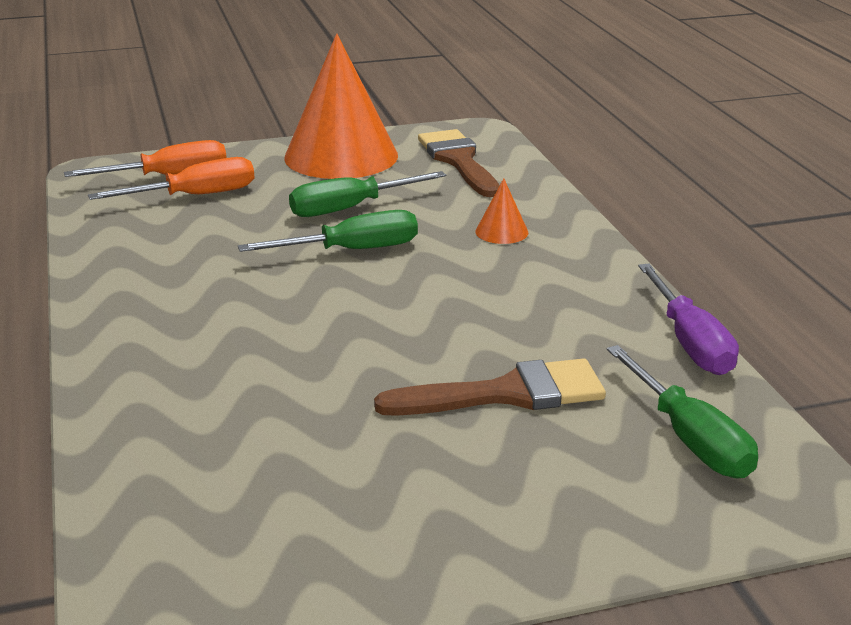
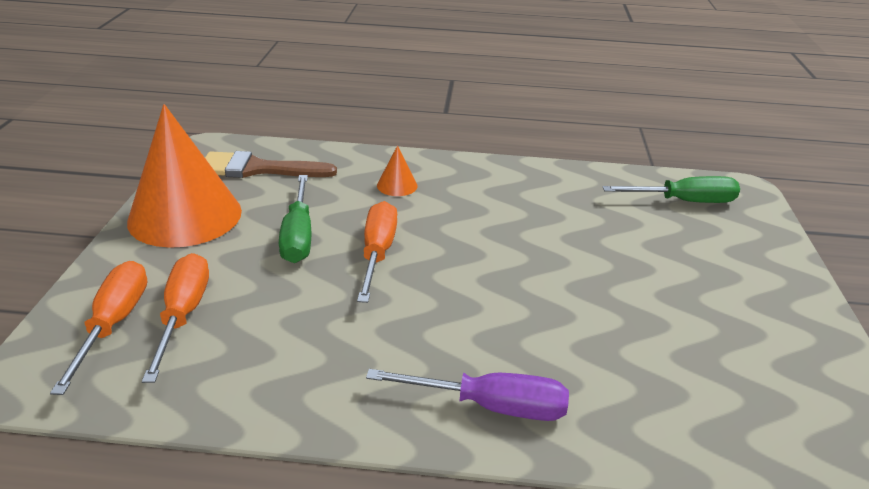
camera: 70 degrees left, 5 degrees up
green screwdriver [238,210,418,252] -> orange screwdriver [357,201,397,303]
brown brush [374,358,606,416] -> none
purple screwdriver [638,264,739,375] -> purple screwdriver moved to [366,369,569,421]

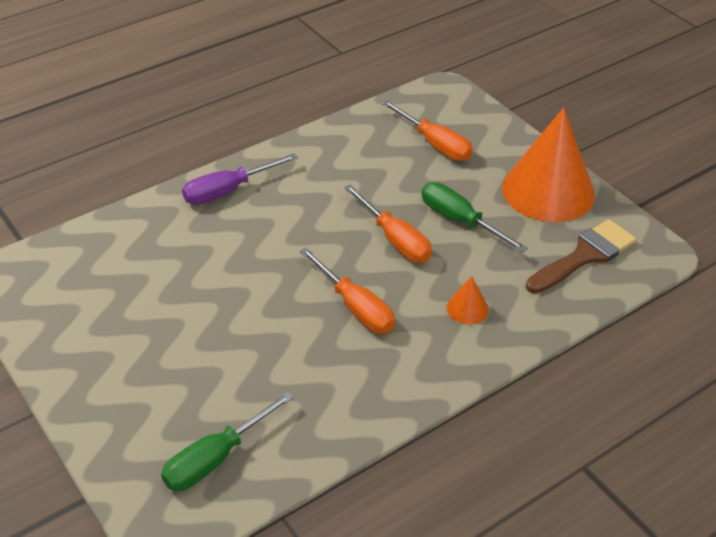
camera: 140 degrees right, 10 degrees up
orange screwdriver [50,261,147,395] -> orange screwdriver moved to [299,247,395,334]

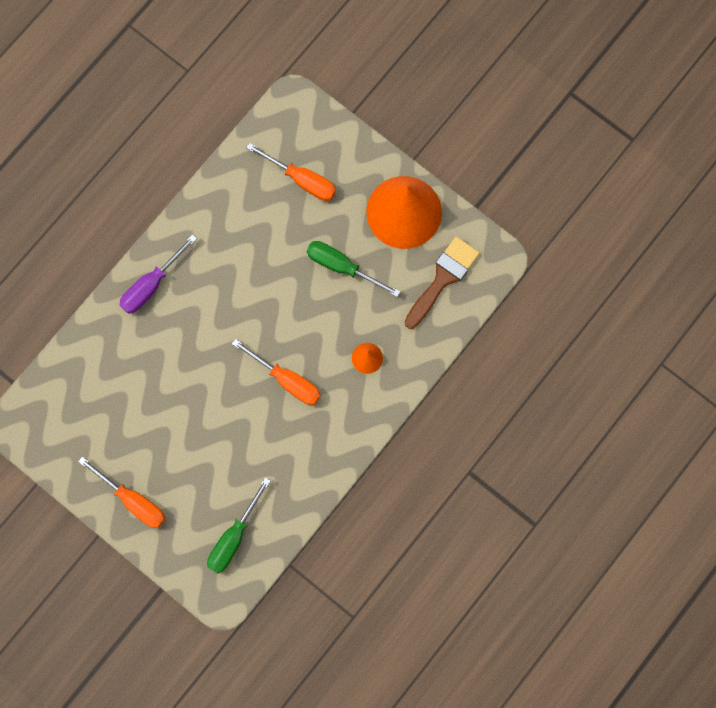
camera: 15 degrees left, 35 degrees up
orange screwdriver [344,185,432,263] -> orange screwdriver moved to [78,457,165,528]

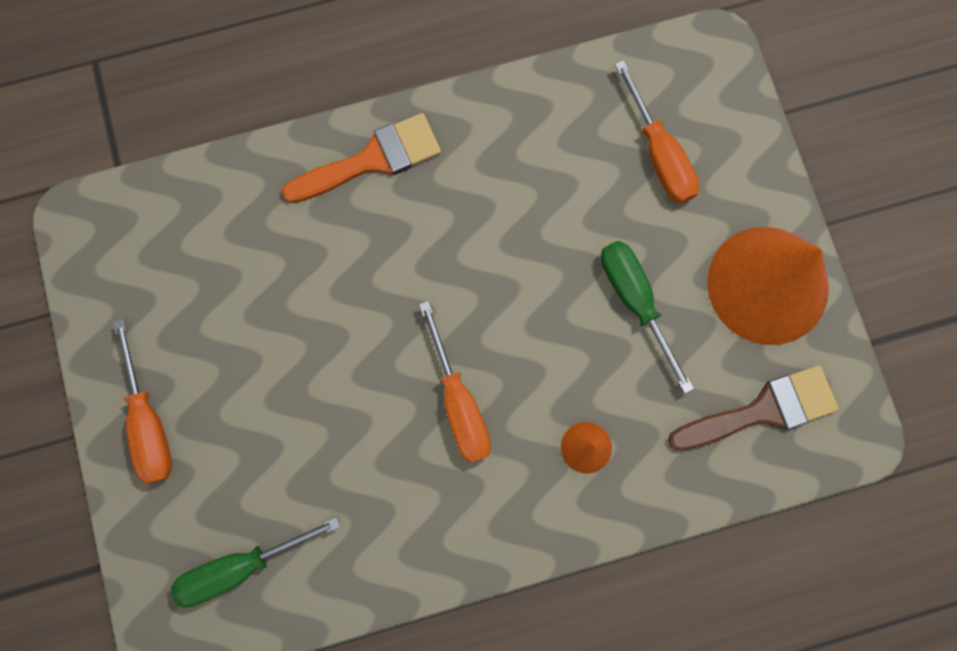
camera: 35 degrees right, 0 degrees up
purple screwdriver [120,234,197,314] -> orange brush [282,113,441,203]

